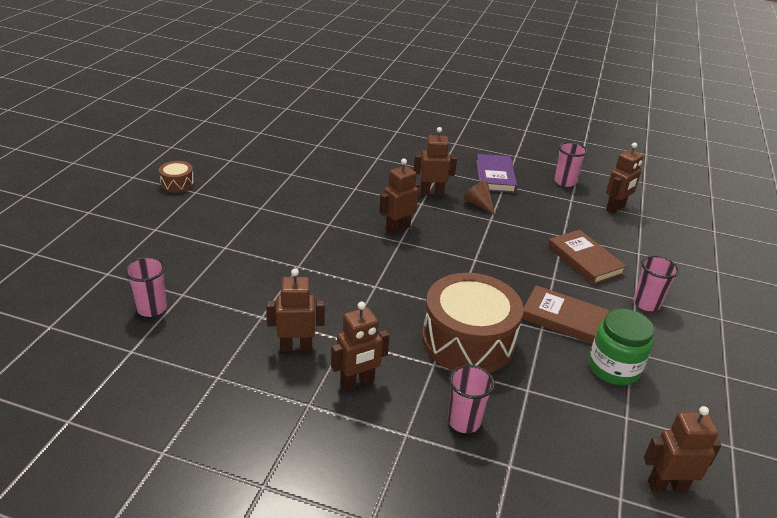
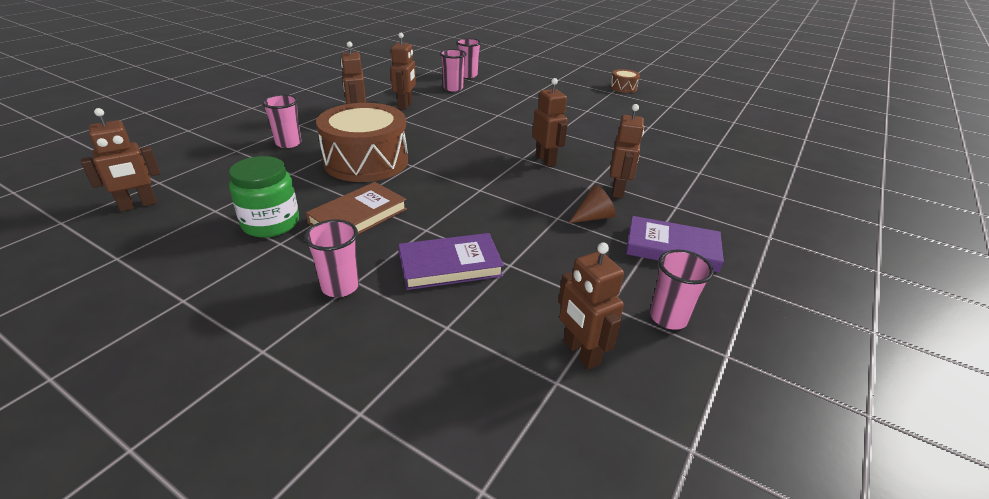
camera: 105 degrees right, 0 degrees up
brown book [548,230,627,285] -> purple book [398,233,504,290]
brown robot [644,406,721,492] -> brown robot turned 45 degrees clockwise [81,108,160,212]
none -> pink cup [440,49,466,92]

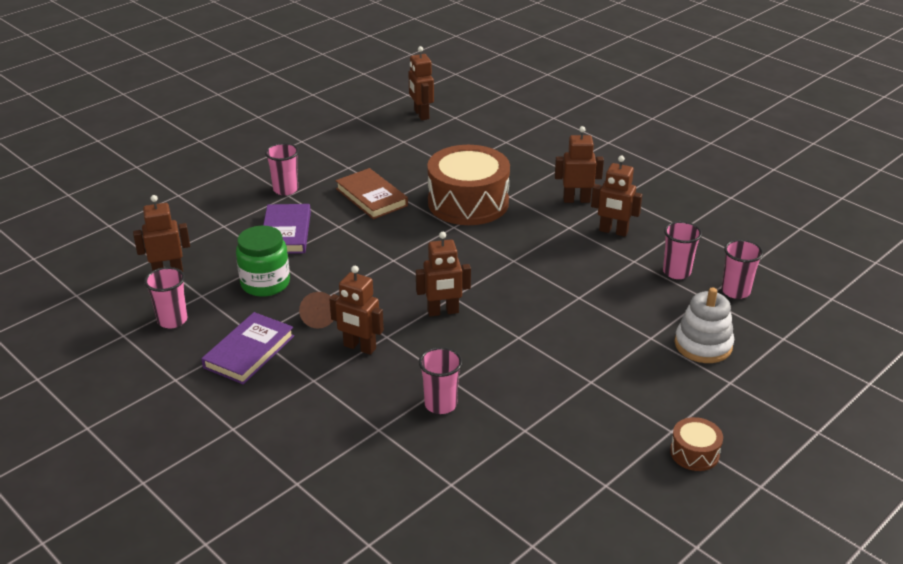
camera: 105 degrees right, 0 degrees up
green jar [229,156,299,238] -> green jar moved to [236,226,290,297]
pink cup [262,94,302,148] -> pink cup moved to [419,347,462,414]
none -> white stacking toy [675,287,734,363]

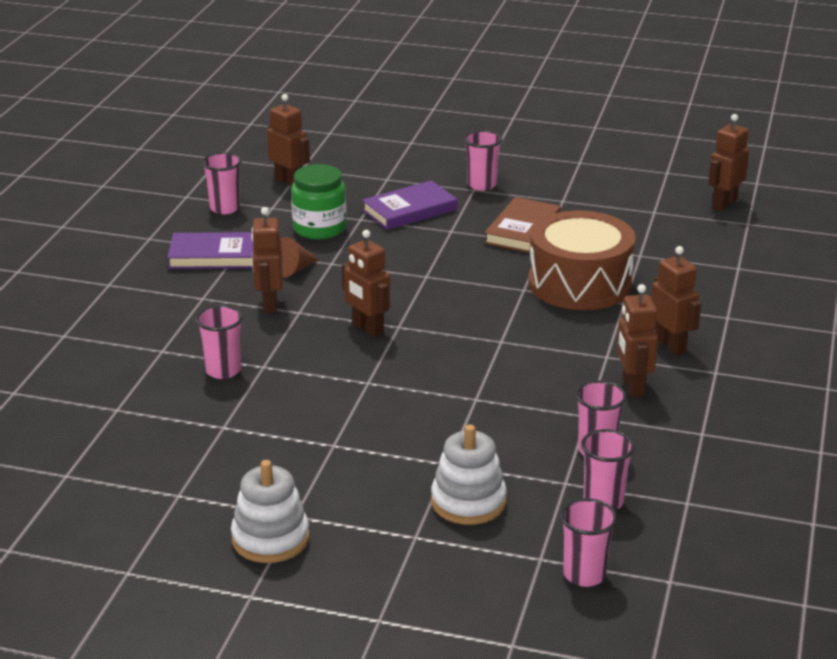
camera: 60 degrees right, 5 degrees down
brown drum [670,417,723,471] -> white stacking toy [231,460,309,563]
none -> pink cup [560,498,617,587]

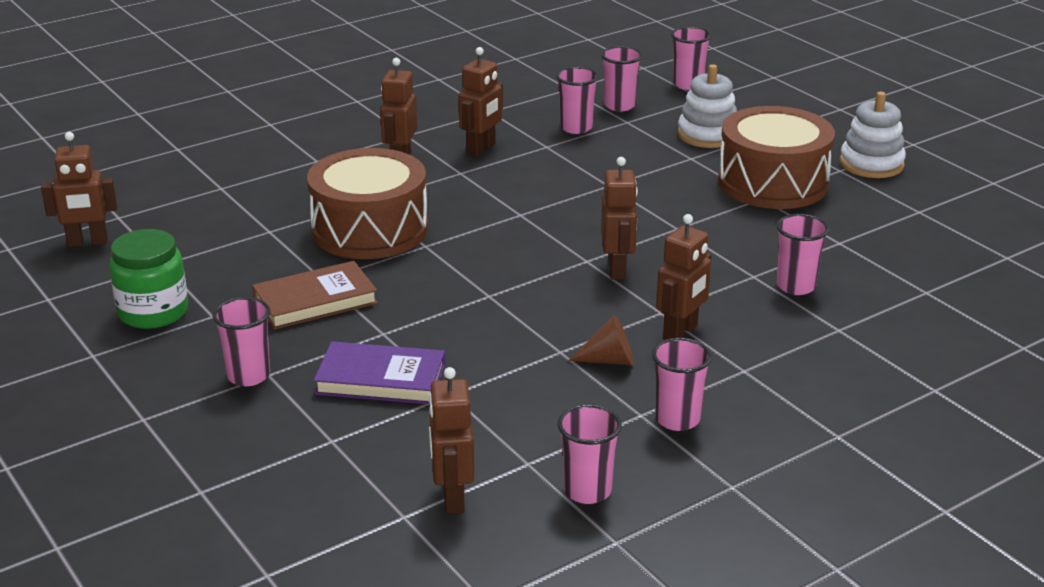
camera: 140 degrees left, 0 degrees up
purple book [167,232,253,269] -> pink cup [652,338,712,431]
green jar [291,164,346,239] -> green jar moved to [109,229,188,329]
none -> brown drum [718,106,835,209]

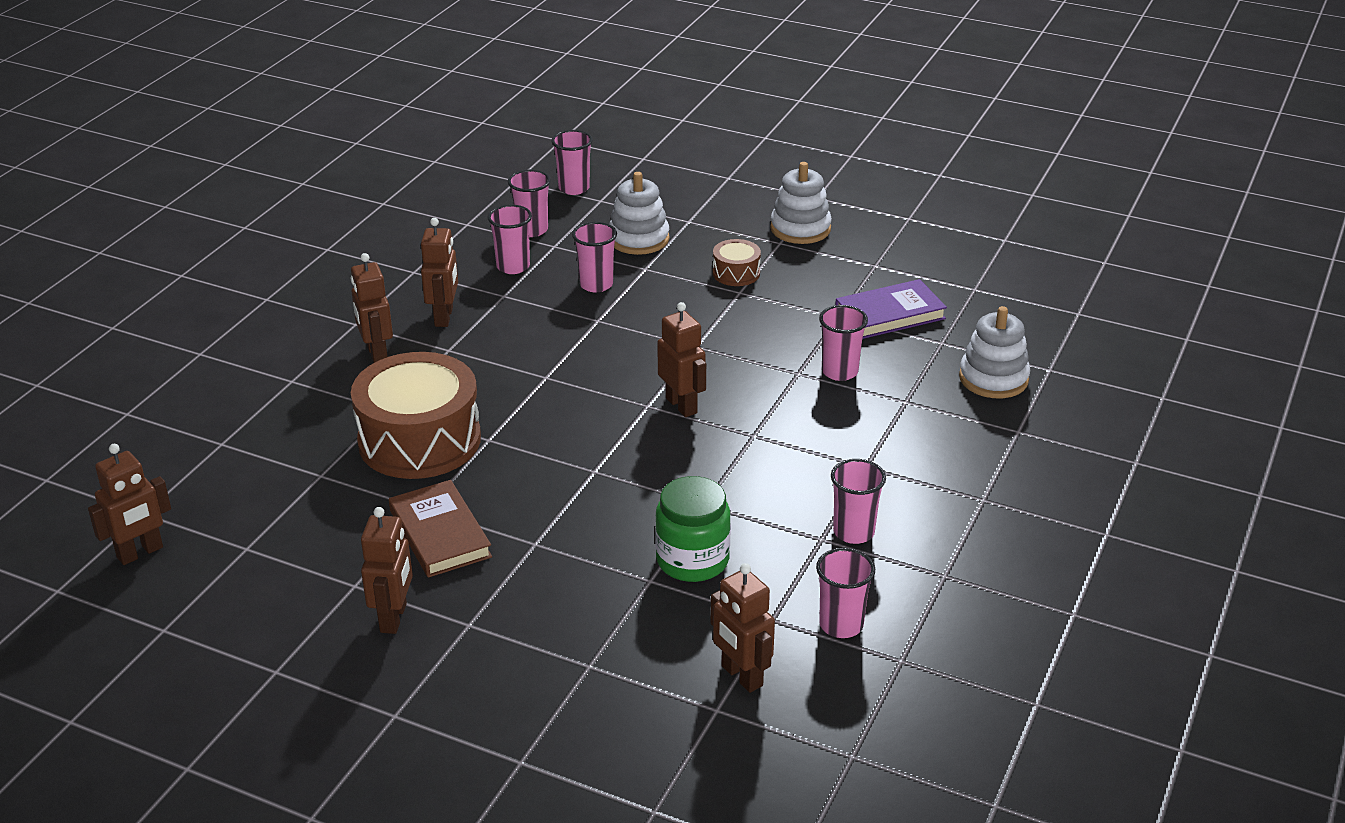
camera: 30 degrees left, 5 degrees up
green jar [109,229,188,329] -> green jar moved to [655,476,731,582]
pink cup [212,297,271,386] -> pink cup moved to [572,222,617,292]
brown book [252,261,378,330] -> brown book turned 60 degrees counterclockwise [389,480,492,578]
purple book [314,341,445,404] -> purple book moved to [835,279,947,339]
brown cone [568,315,634,365] -> none
brown robot [656,214,711,340] -> brown robot moved to [361,507,413,634]
brown drum [718,106,835,209] -> brown drum [713,239,761,286], size x0.45
none -> white stacking toy [959,306,1030,398]

